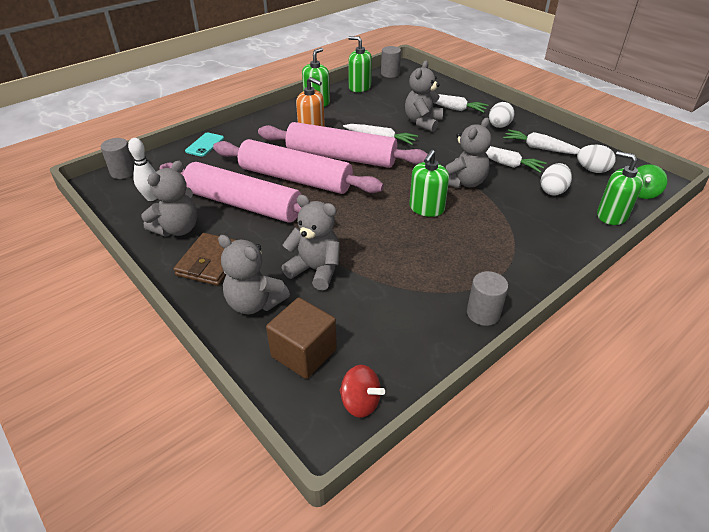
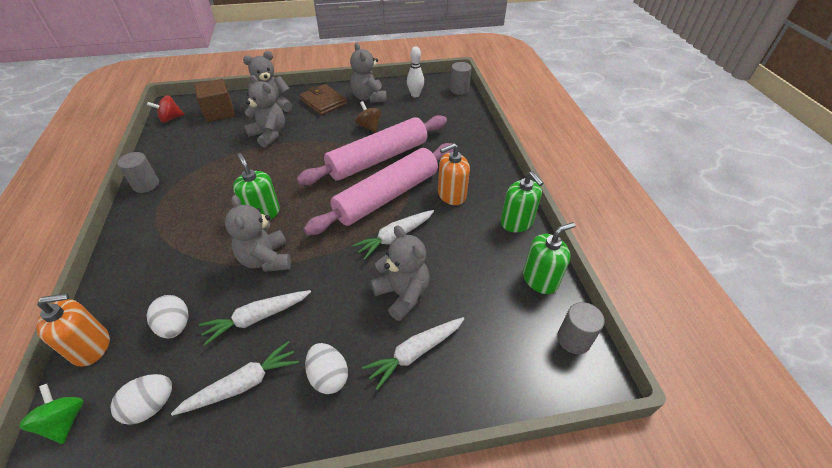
camera: 120 degrees right, 5 degrees up
pink rolling pin [159,162,302,223] -> brown spinning top [355,101,381,133]
turquoise phone [185,132,224,157] -> none
grey teddy bear [282,195,340,290] -> grey teddy bear turned 105 degrees counterclockwise [244,75,285,148]
green soap dispenser [597,151,643,225] -> orange soap dispenser [36,293,110,367]

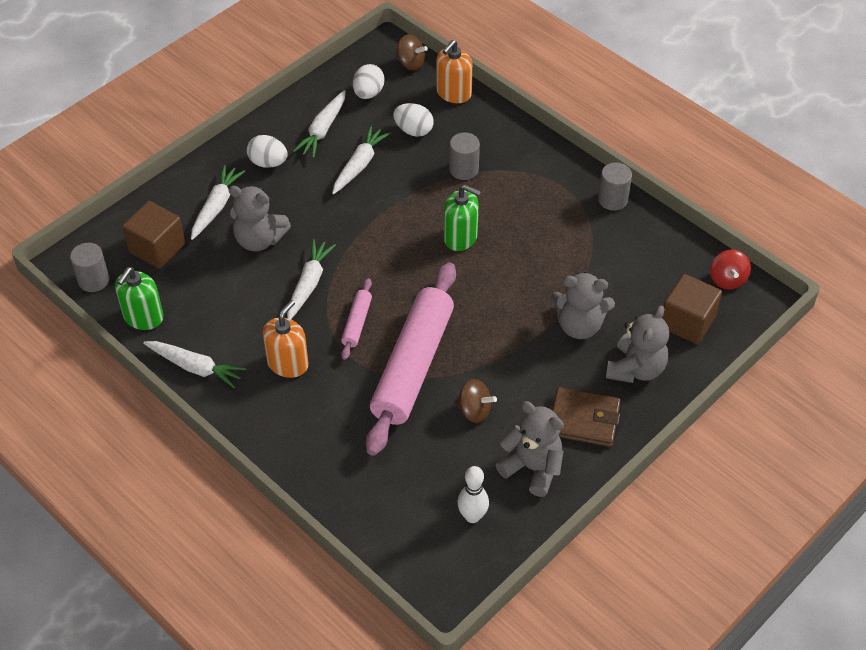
camera: 145 degrees right, 5 degrees up
green spinning top [19,384,84,444] -> brown spinning top [395,34,428,71]
red spinning top [147,95,185,122] -> red spinning top turned 150 degrees clockwise [710,250,751,289]
grey teddy bear [225,195,291,272] -> none
pink rolling pin [304,143,454,235] -> pink rolling pin [341,278,372,360], size x0.43
grey cylinder [450,62,472,95] -> grey cylinder moved to [449,132,480,180]
green soap dispenser [501,171,543,233] -> white carrot [143,341,246,388]
none -> brown cube [122,201,185,269]

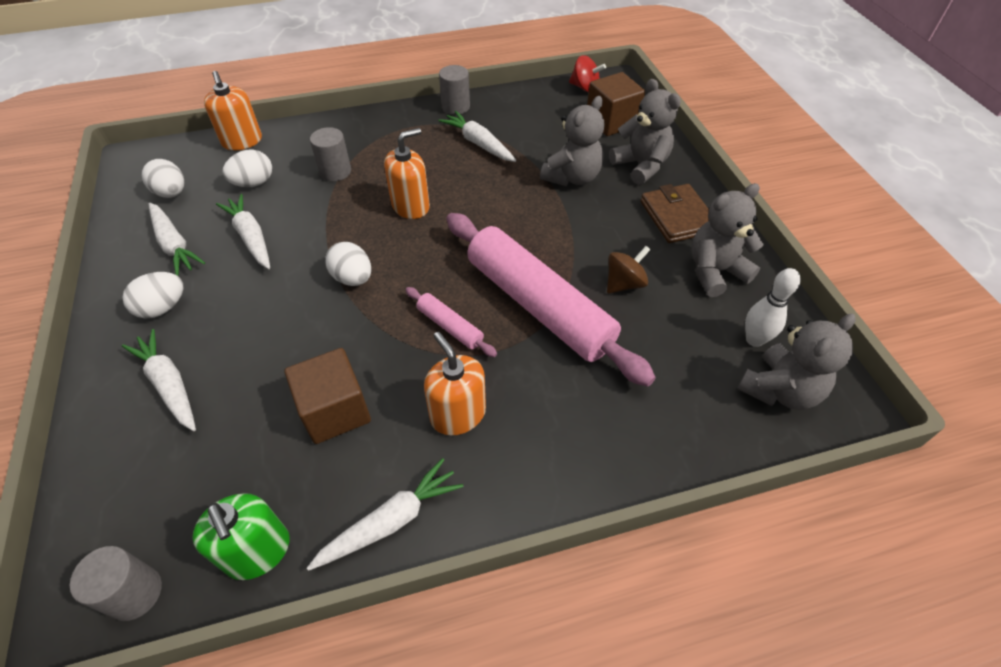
camera: 60 degrees left, 0 degrees up
brown cube [122,201,185,269] -> brown cube moved to [285,348,371,444]
grey teddy bear [229,186,291,252] -> grey teddy bear moved to [737,314,856,410]
white carrot [287,239,336,319] -> white carrot moved to [438,111,516,162]
brown spinning top [395,34,428,71] -> none
green soap dispenser [443,185,481,251] -> orange soap dispenser [384,128,430,219]
brown wallet [552,387,621,447] -> brown wallet turned 60 degrees counterclockwise [640,184,709,243]
none -> white egg [325,242,371,286]

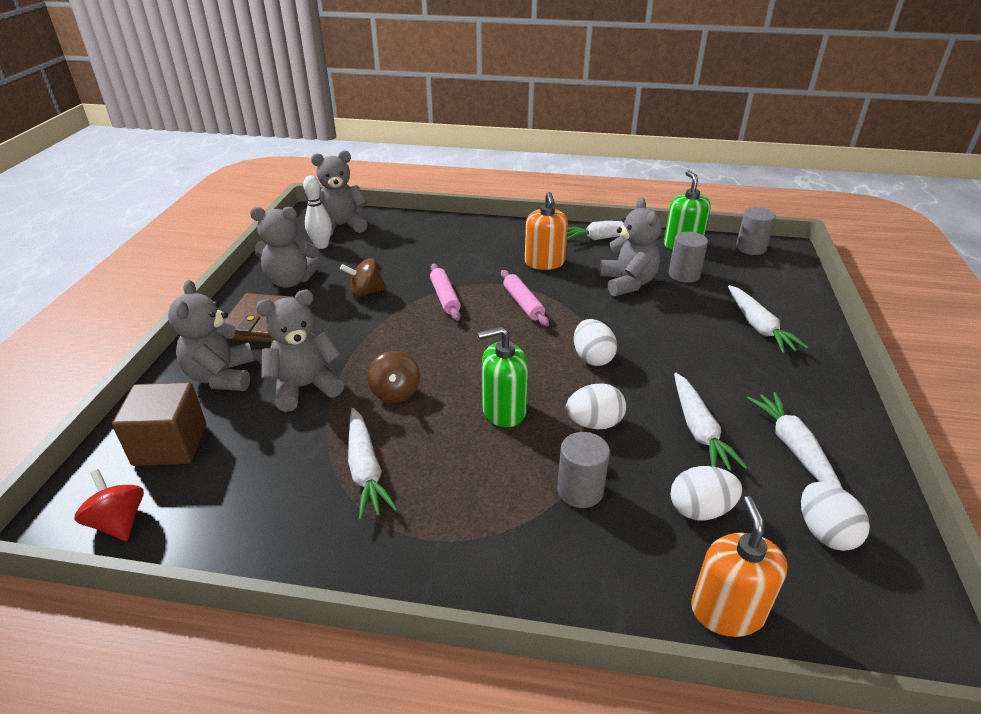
camera: 155 degrees left, 15 degrees down
white egg [123,272,183,319] -> white egg moved to [566,383,626,429]
brown cube [285,348,371,444] -> grey teddy bear [600,197,662,296]
orange soap dispenser [384,128,430,219] -> green soap dispenser [478,326,528,427]
grey cylinder [439,65,470,115] -> grey cylinder moved to [669,232,708,283]
pink rolling pin [446,213,656,387] -> pink rolling pin [430,264,461,321], size x0.43
none -> brown spinning top [367,351,420,403]

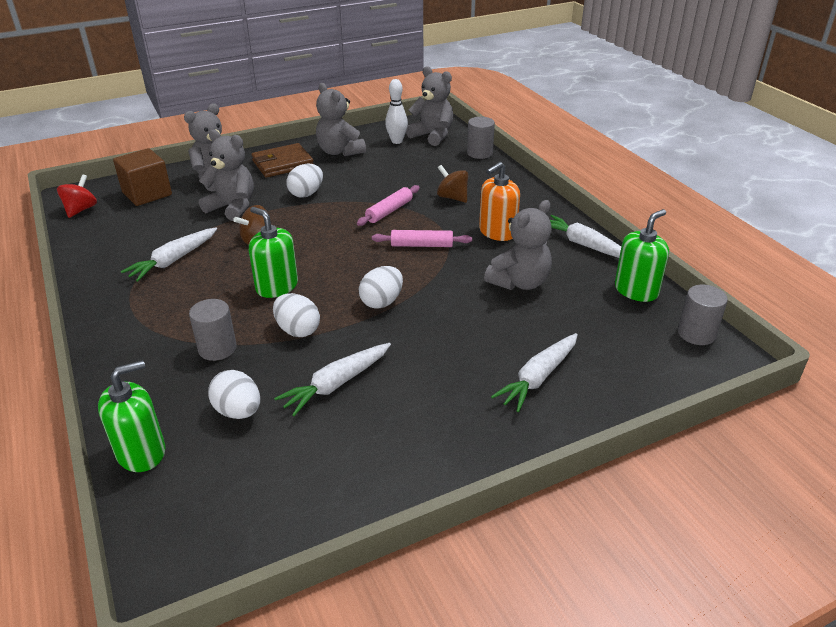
camera: 55 degrees right, 0 degrees up
brown spinning top [340,258,387,297] -> brown spinning top moved to [437,165,468,203]
pink rolling pin [501,270,549,326] -> pink rolling pin turned 60 degrees clockwise [372,230,472,247]
grey cylinder [669,232,708,283] -> grey cylinder moved to [467,117,495,159]
orange soap dispenser [691,496,788,637] -> green soap dispenser [98,360,165,472]
white carrot [746,392,843,489] -> none
white egg [801,482,870,551] -> white egg moved to [286,164,323,197]

